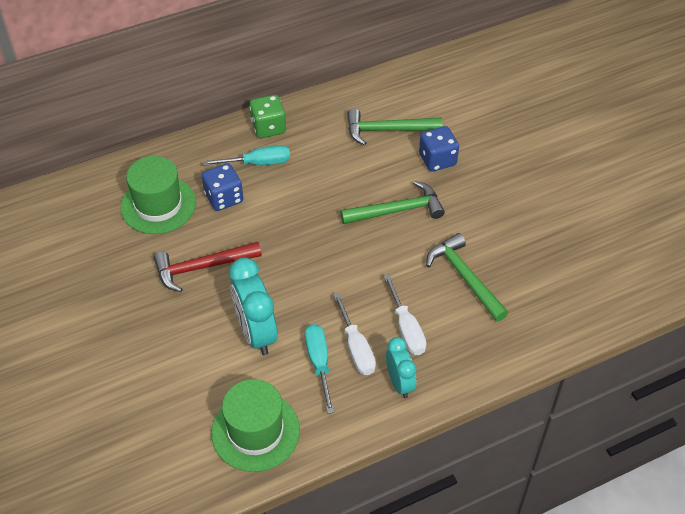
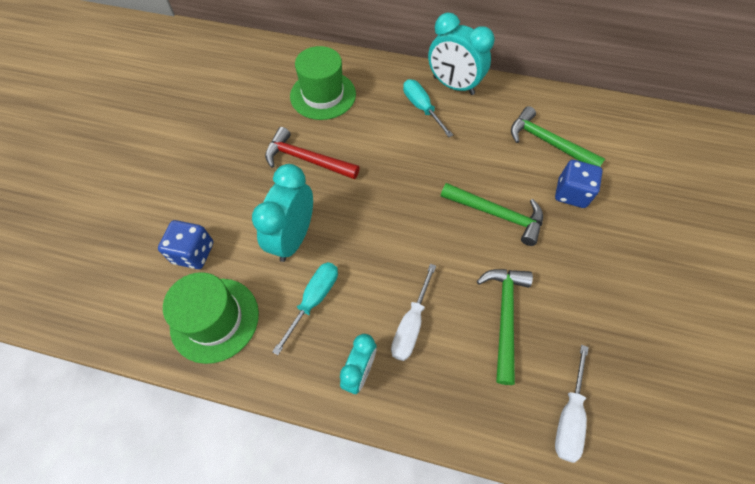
camera: 40 degrees right, 10 degrees up
blue dice [202,163,243,211] -> blue dice moved to [158,220,213,269]
turquoise screwdriver [203,145,290,166] -> turquoise screwdriver turned 150 degrees counterclockwise [403,79,453,137]
green dice [250,95,286,138] -> turquoise clock [428,13,494,95]
white screwdriver [333,293,376,375] -> white screwdriver moved to [555,345,589,463]

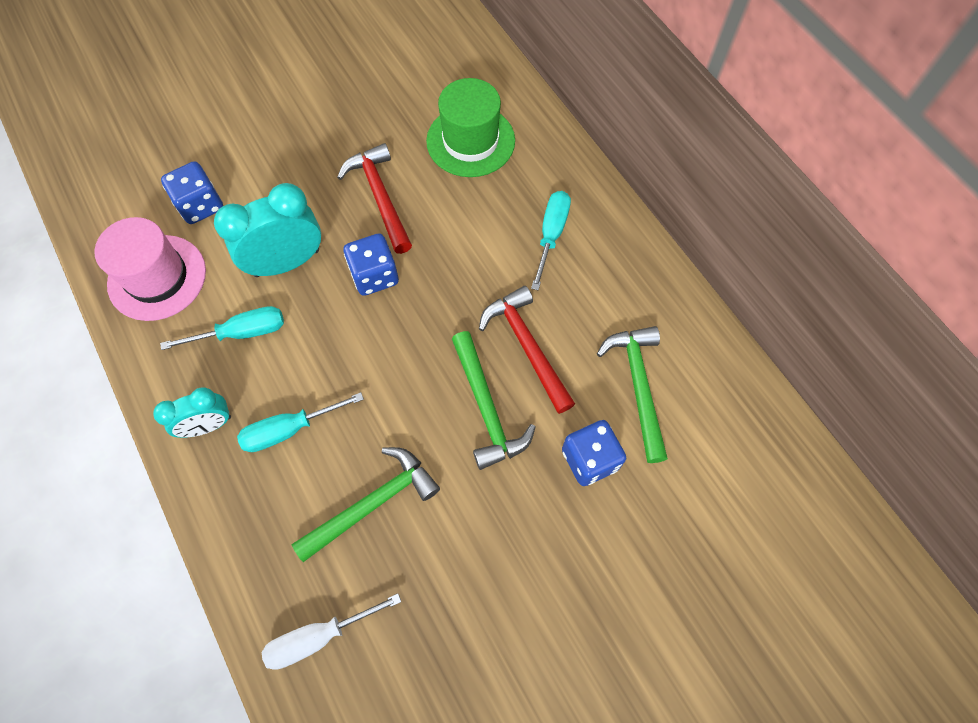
camera: 45 degrees right, 5 degrees up
green hat [163,272,259,364] -> pink hat [94,217,206,321]
white screwdriver [391,264,436,361] -> turquoise screwdriver [237,392,364,452]
turquoise clock [428,13,494,95] -> none
none -> blue dice [344,234,399,296]
none -> red hammer [479,286,575,414]

